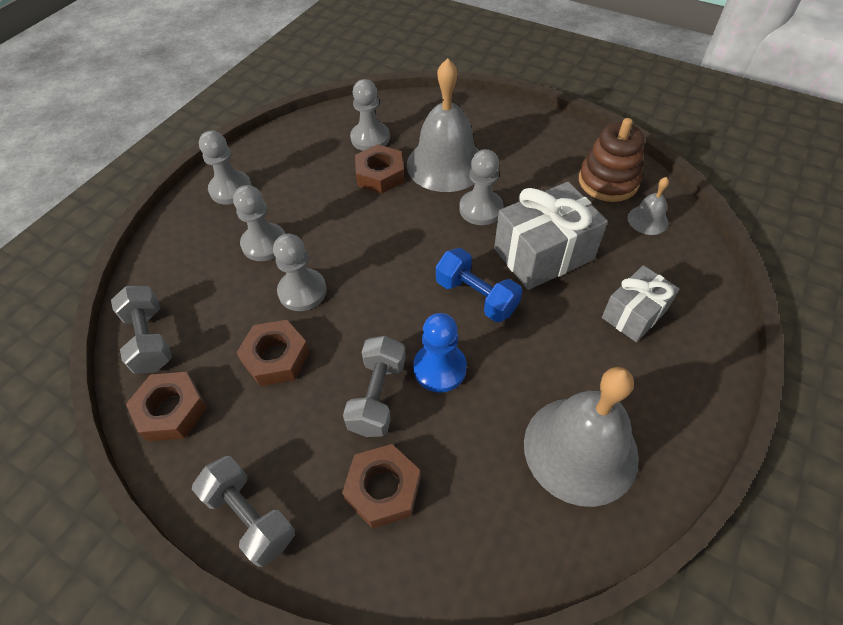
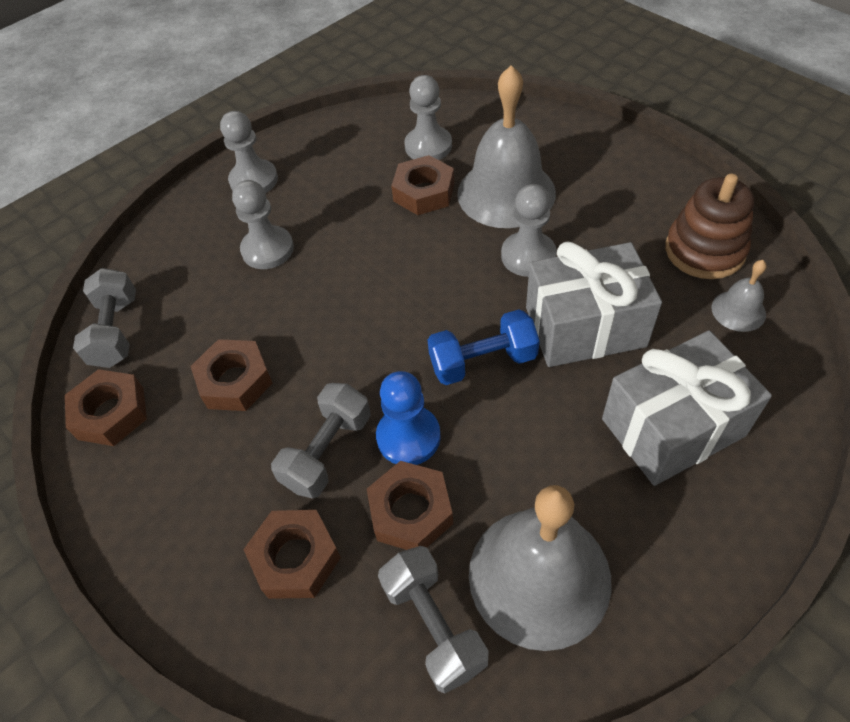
camera: 20 degrees right, 0 degrees up
grey dumbbell [192,456,295,567] -> grey dumbbell moved to [378,546,488,694]
grey pawn [273,234,327,311] -> none
blue dumbbell [436,248,522,322] -> blue dumbbell turned 75 degrees counterclockwise [428,309,540,385]
grey gift [602,265,680,342] -> grey gift [602,330,772,486], size x1.60
none -> brown nut [367,461,453,550]

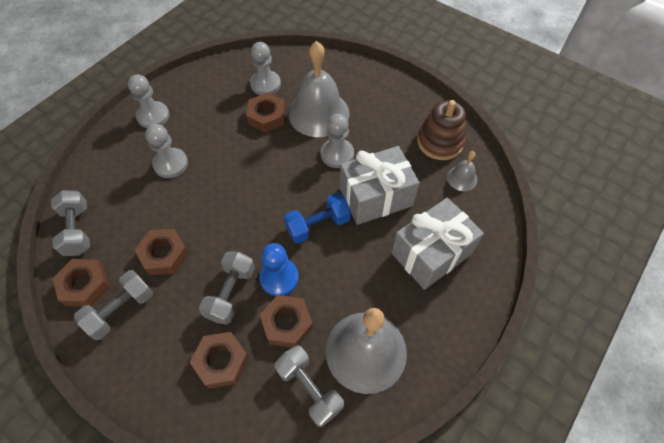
camera: 15 degrees left, 5 degrees up
none -> grey dumbbell [74,270,153,340]

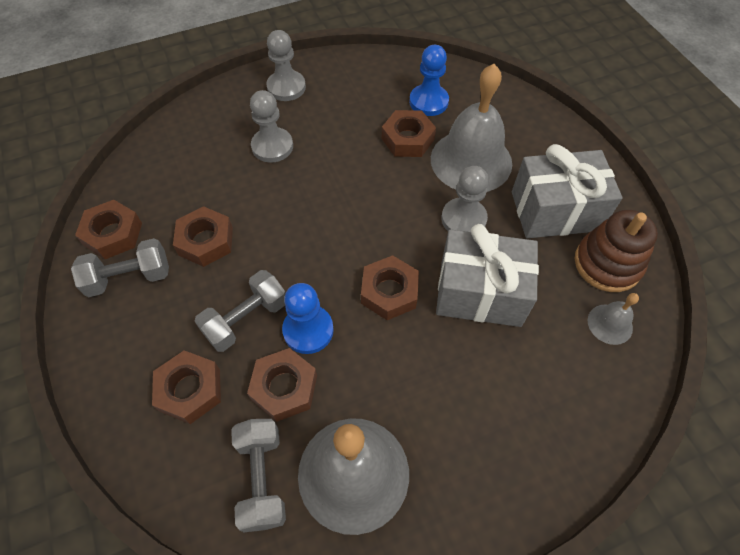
camera: 30 degrees right, 0 degrees up
grey dumbbell [51,190,90,256] -> none
grey pawn [250,42,281,95] -> blue pawn [409,45,449,116]
blue dumbbell [284,193,351,244] -> brown nut [361,255,419,320]
grey gift [392,198,484,290] -> grey gift moved to [512,144,623,238]

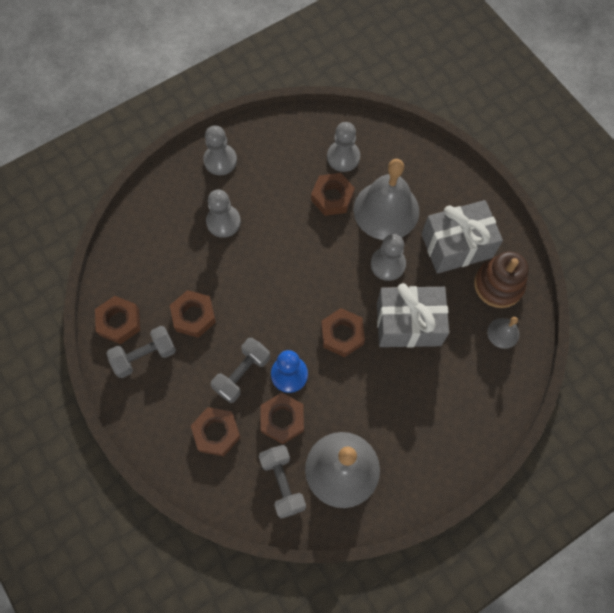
camera: 10 degrees left, 10 degrees up
blue pawn [409,45,449,116] -> grey pawn [327,122,360,172]

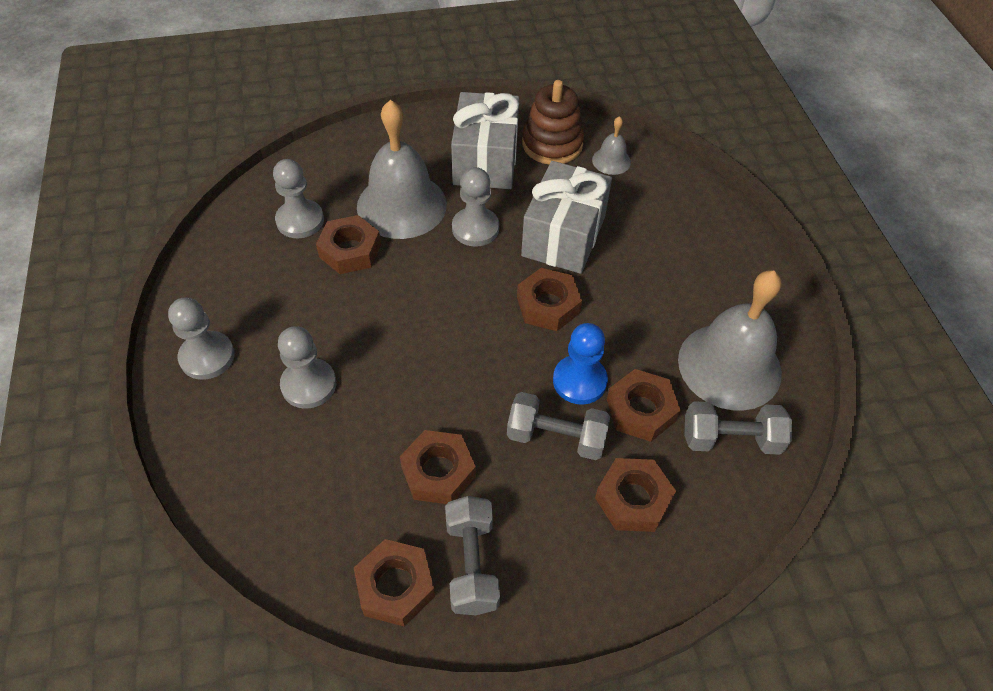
camera: 70 degrees left, 15 degrees down
grey dumbbell [211,338,270,403] -> grey dumbbell turned 45 degrees counterclockwise [507,392,610,460]

